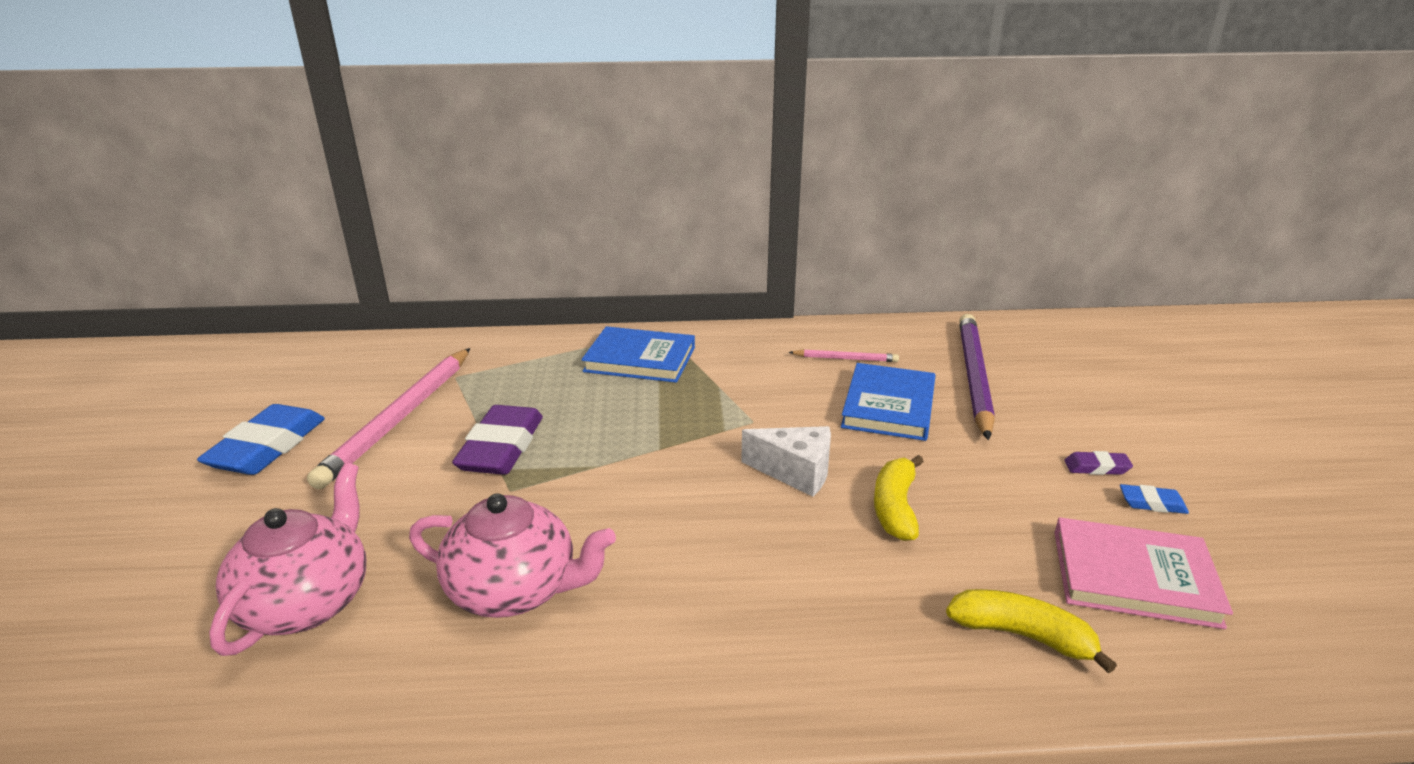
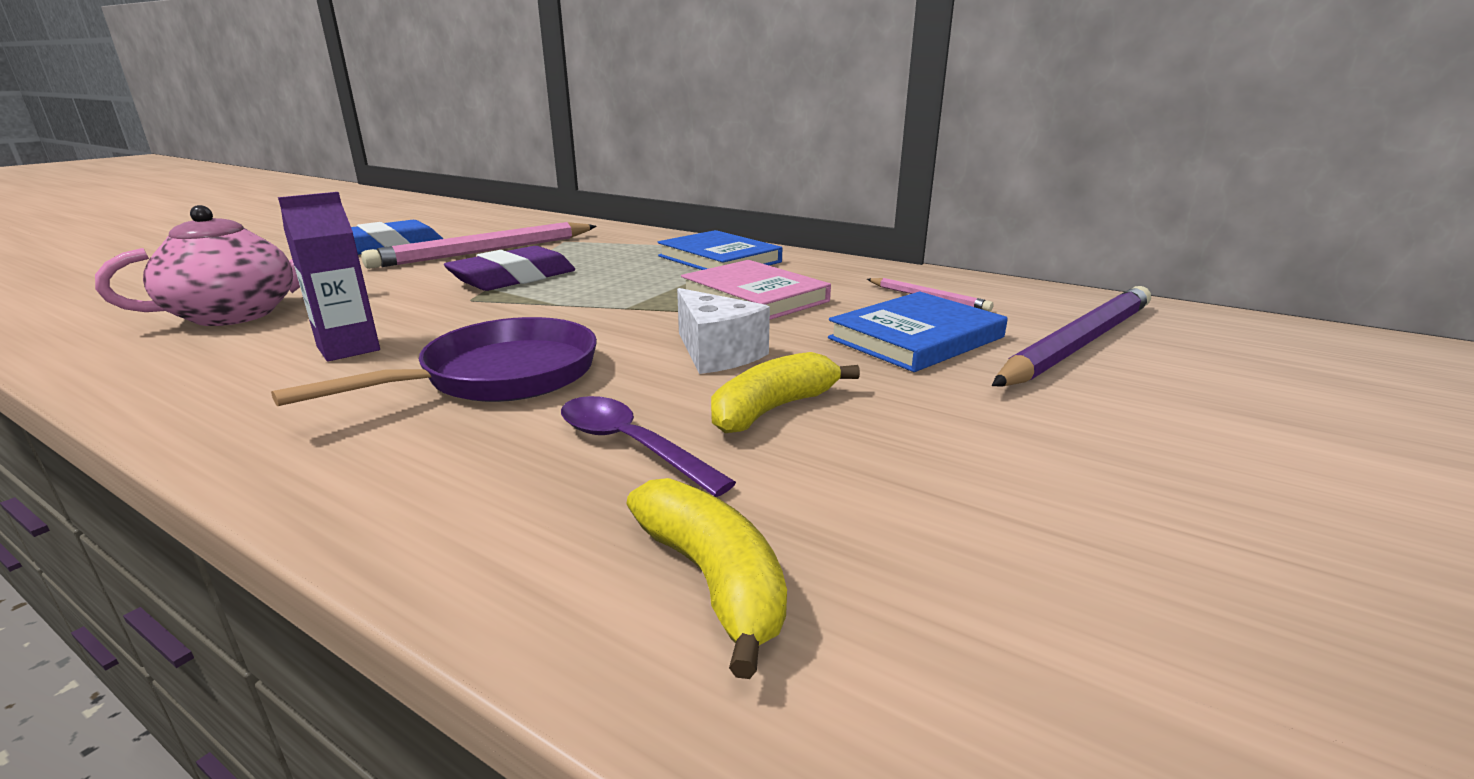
camera: 35 degrees right, 5 degrees down
pink teapot [409,493,616,618] -> purple carton [278,192,380,362]
pink book [1054,517,1233,629] -> pink book moved to [681,260,831,320]
purple eraser [1064,451,1133,475] -> none
blue eraser [1120,484,1189,514] -> none
none -> purple pan [271,317,597,406]
none -> purple spoon [561,396,736,497]

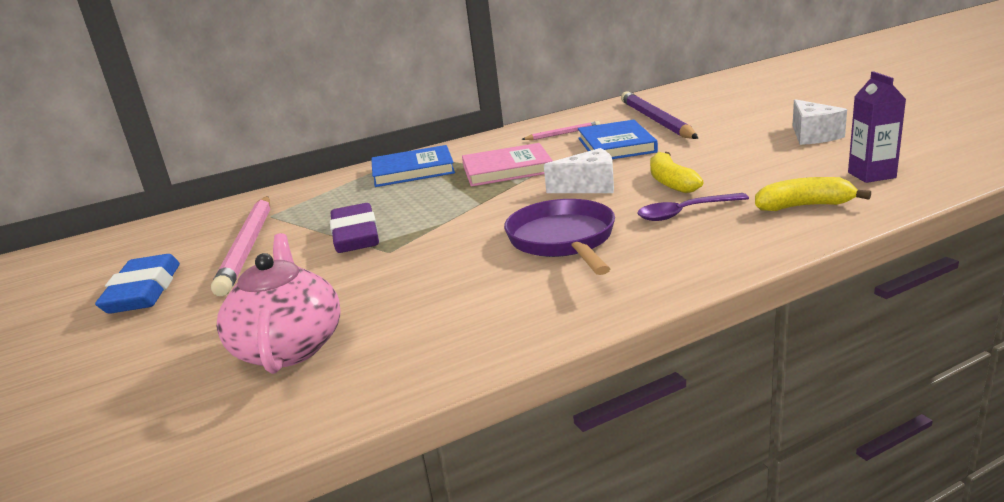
camera: 55 degrees left, 0 degrees up
purple carton [278,192,380,362] -> purple carton moved to [848,71,906,183]
none -> white cheese [793,99,847,145]

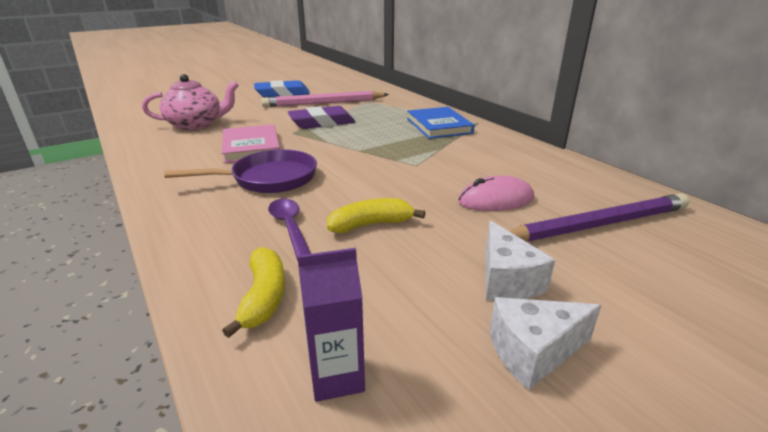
camera: 80 degrees right, 5 degrees up
pink book [462,143,553,187] -> pink book moved to [222,124,280,163]
pink pencil [521,121,600,140] -> none
white cheese [544,148,614,193] -> white cheese moved to [486,220,555,301]
blue book [578,120,658,159] -> pink mouse [458,176,534,211]

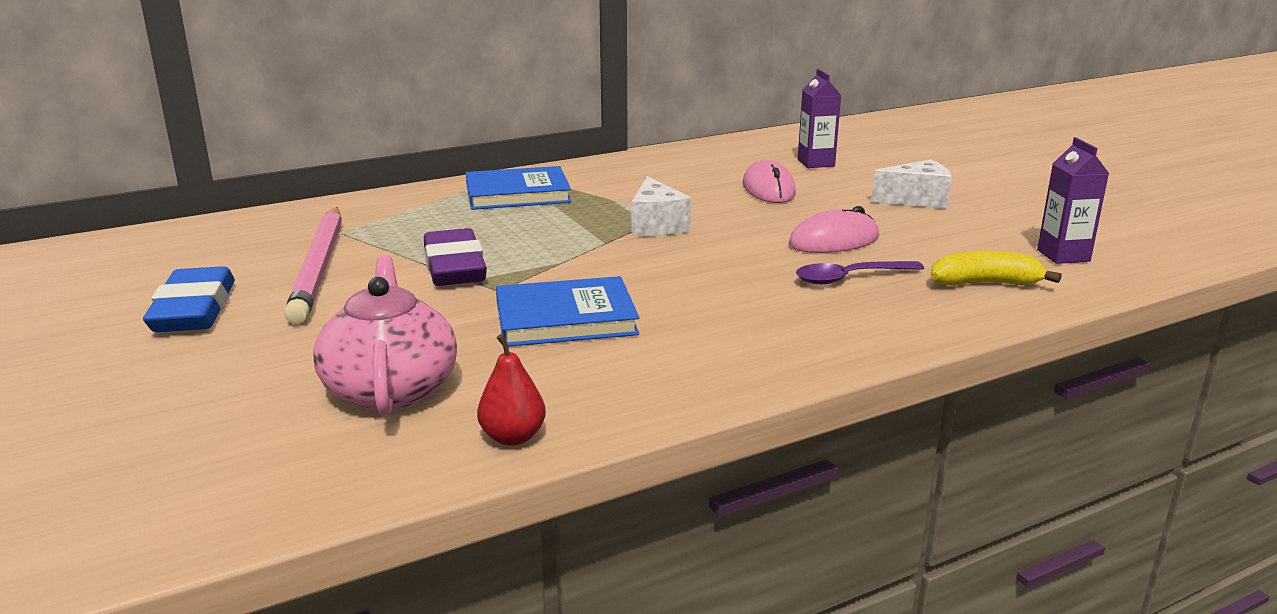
camera: 85 degrees left, 5 degrees down
purple pan [164,149,317,193] -> none
pink book [222,124,280,163] -> blue book [496,276,639,347]
yellow banana [327,198,425,233] -> pink mouse [789,206,879,253]
white cheese [490,297,601,390] -> white cheese moved to [631,176,691,236]
purple pencil [509,193,690,242] -> purple carton [798,69,841,168]
none -> red pear [477,334,546,446]

